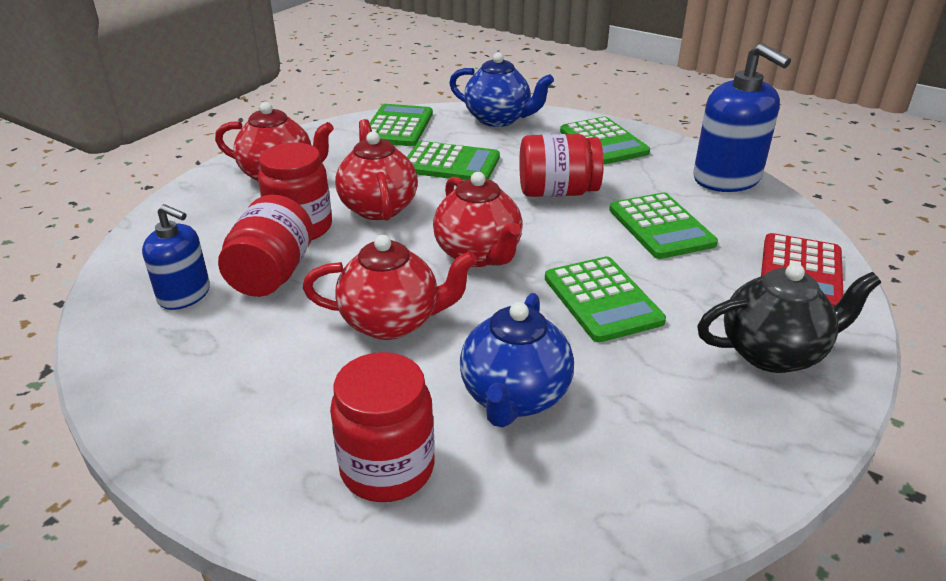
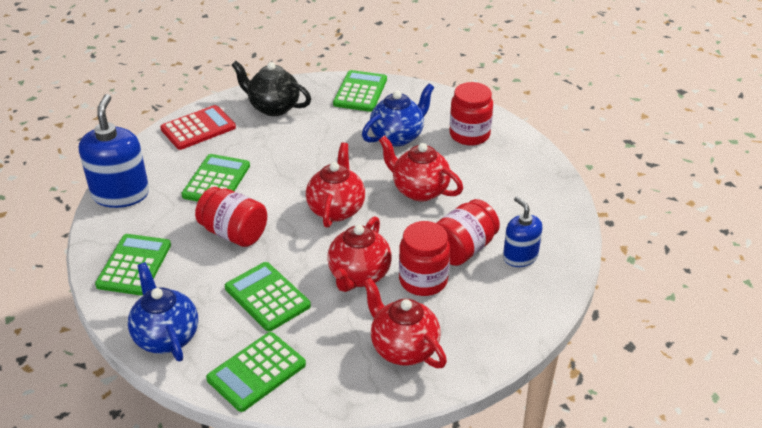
camera: 145 degrees left, 5 degrees up
green calculator [545,256,666,342] -> green calculator moved to [333,70,387,112]

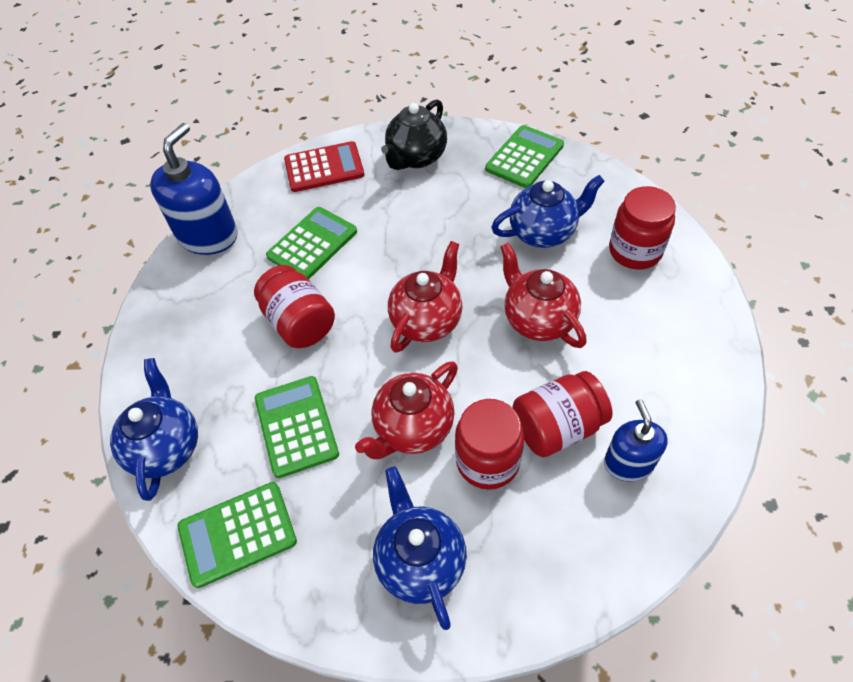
camera: 25 degrees right, 15 degrees up
green calculator [95,234,171,295] -> none
black teapot [232,61,311,116] -> black teapot turned 105 degrees counterclockwise [381,99,447,170]
red teapot [363,278,447,368] -> blue teapot [373,466,467,630]

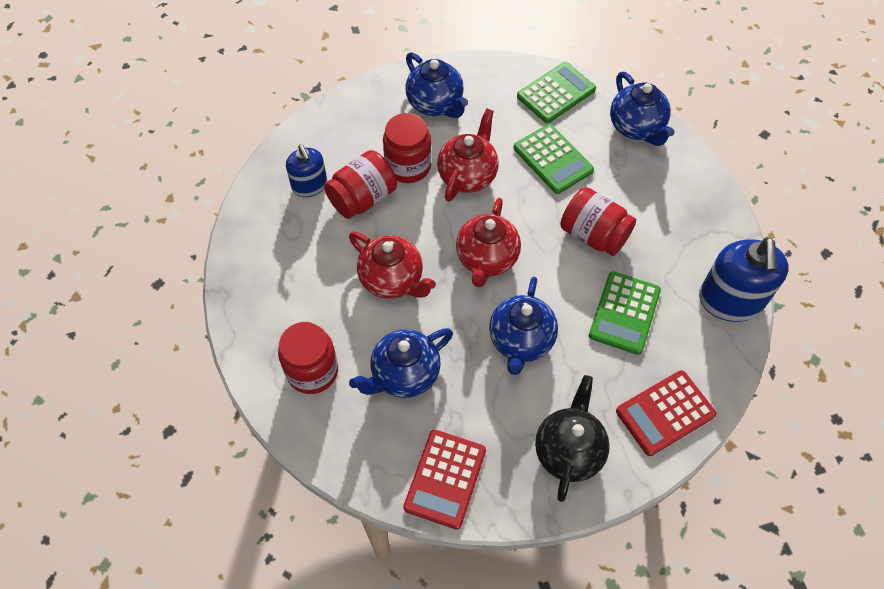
camera: 160 degrees right, 5 degrees up
green calculator [485,125,564,188] -> red calculator [403,430,486,530]
none -> blue teapot [489,277,558,375]

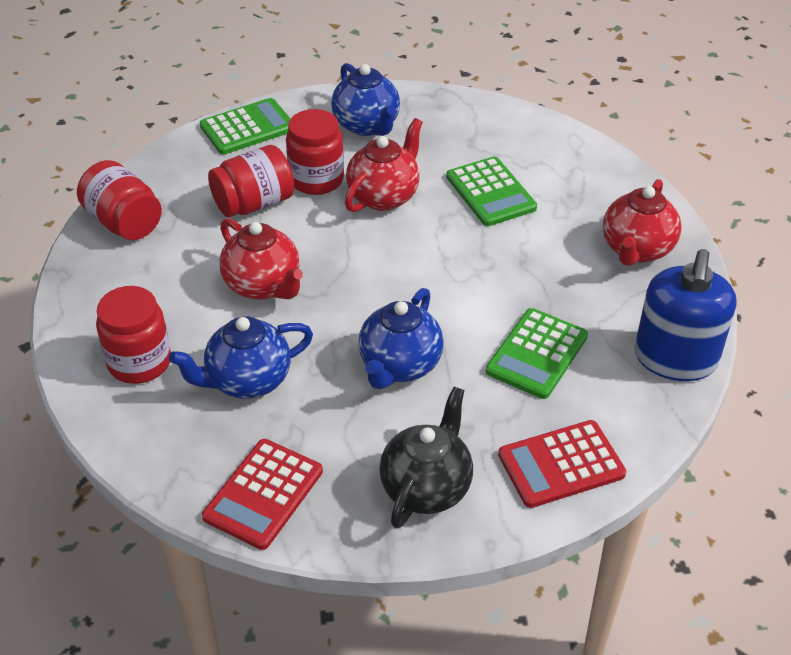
camera: 10 degrees right, 15 degrees down
blue soap dispenser [286,145,327,197] -> none
red teapot [456,198,521,287] -> red teapot moved to [603,179,682,266]
green calculator [517,62,596,123] -> green calculator moved to [200,98,291,155]
red jar [560,187,636,256] -> red jar moved to [77,160,162,240]
blue teapot [610,72,675,146] -> none

